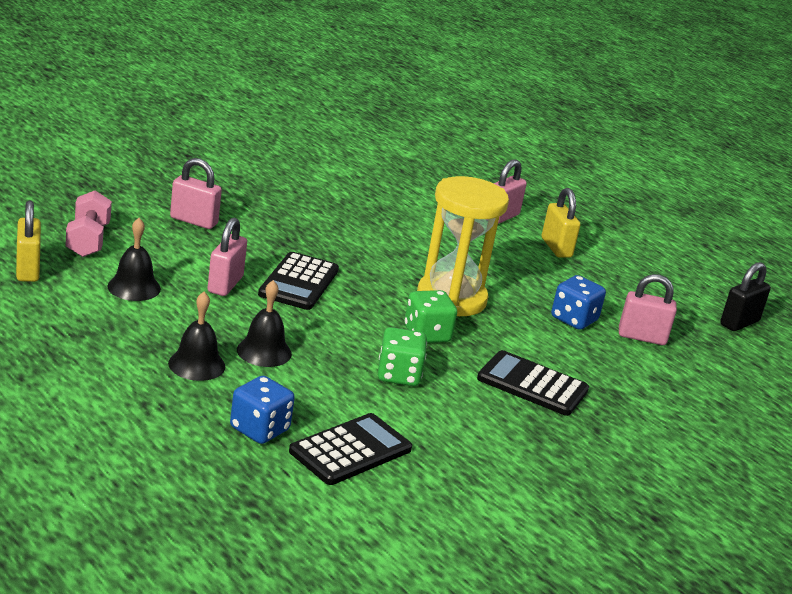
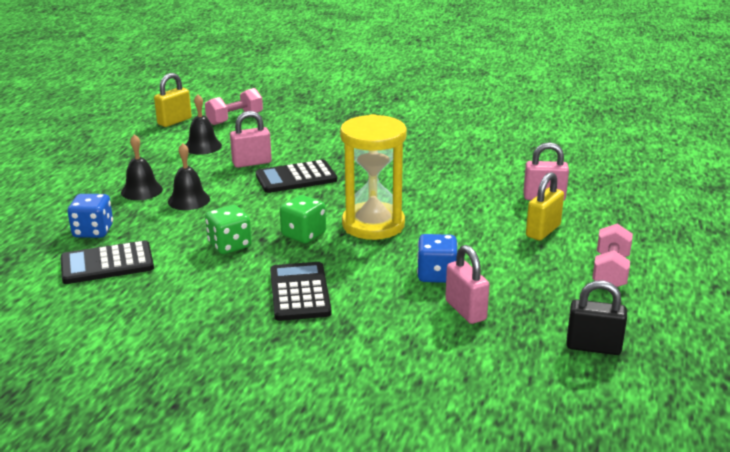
camera: 60 degrees right, 0 degrees up
pink padlock [170,158,222,229] -> none
black calculator [289,413,412,485] -> black calculator turned 150 degrees clockwise [61,240,154,284]
none -> pink dumbbell [592,223,633,287]

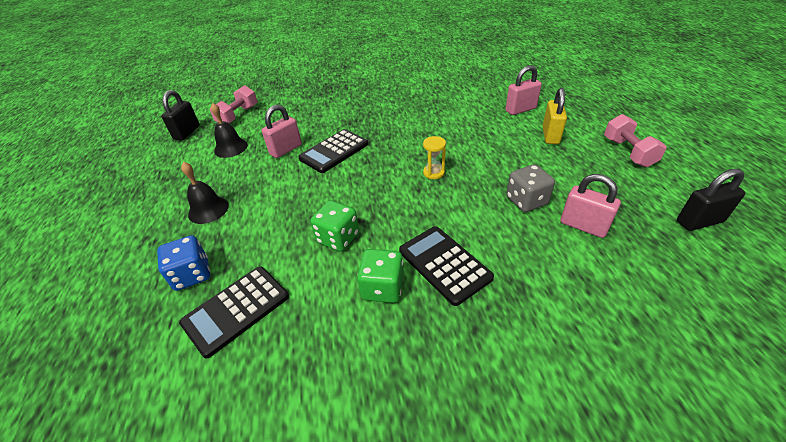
camera: 25 degrees left, 15 degrees up
yellow padlock [154,73,192,127] -> black padlock [161,90,200,141]
black bell [168,143,210,210] -> none
green dice [280,195,326,243] -> green dice moved to [357,249,404,303]
yellow hourglass [340,114,407,240] -> yellow hourglass [423,136,446,179], size x0.40
blue dice [417,234,458,283] -> grey dice [506,164,555,212]

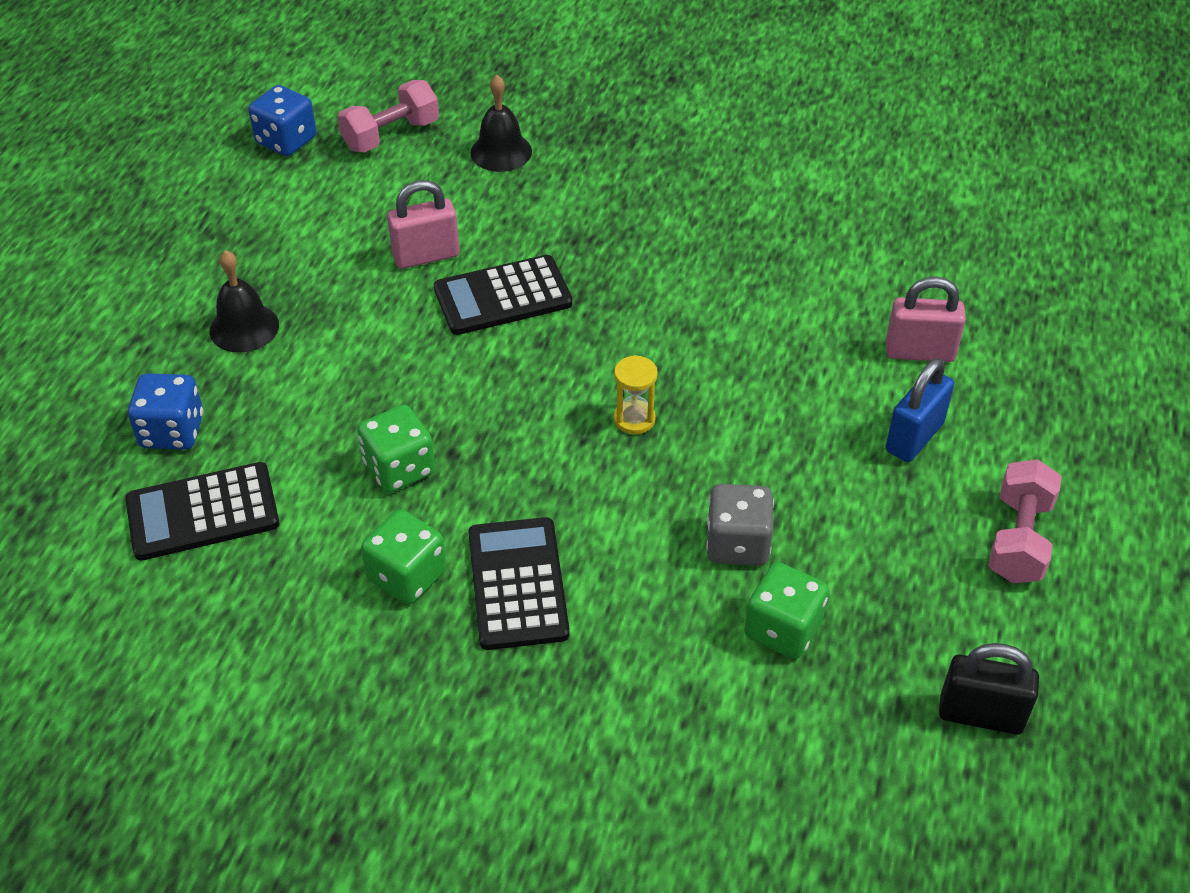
camera: 25 degrees right, 5 degrees up
black padlock [161,90,200,141] -> blue dice [248,85,316,156]
black bell [211,103,248,158] -> black bell moved to [470,75,532,172]
yellow padlock [542,88,567,144] -> blue padlock [886,358,954,462]
pink padlock [560,174,621,238] -> green dice [744,562,829,659]

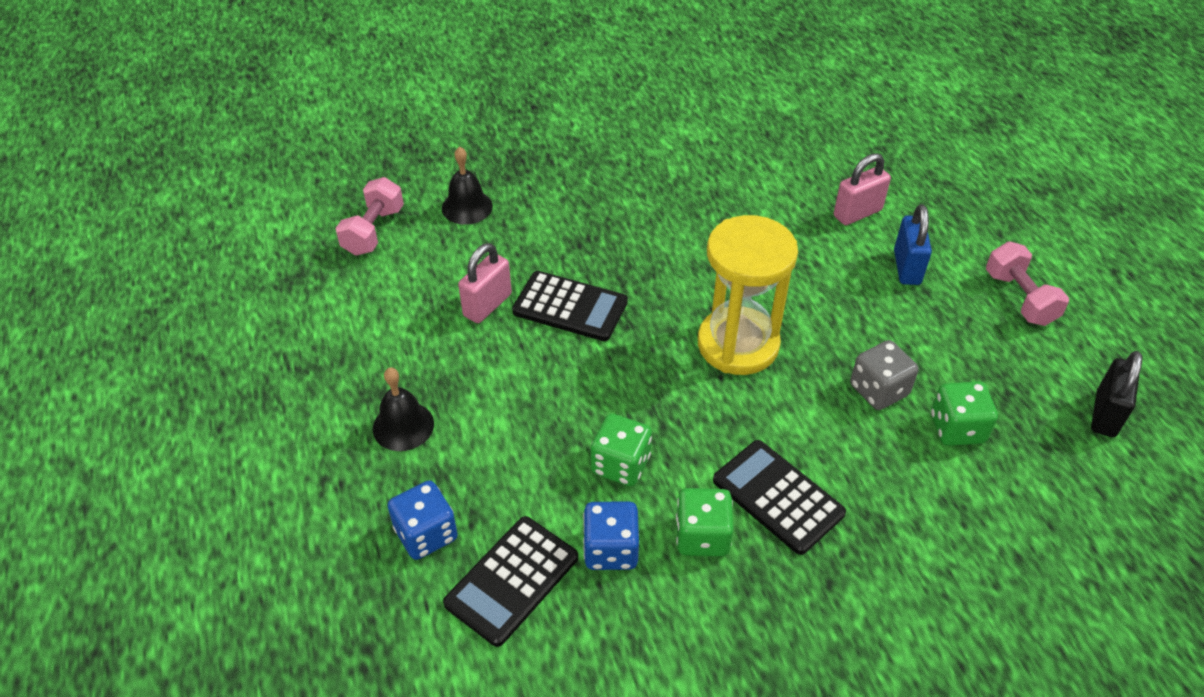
camera: 35 degrees left, 0 degrees up
blue dice [248,85,316,156] -> blue dice moved to [583,501,639,570]
black calculator [434,255,573,335] -> black calculator turned 105 degrees counterclockwise [512,271,628,341]
yellow hourglass [614,355,658,434] -> yellow hourglass [698,215,798,375], size x2.49
black padlock [939,643,1039,735] -> black padlock turned 45 degrees counterclockwise [1091,351,1142,437]

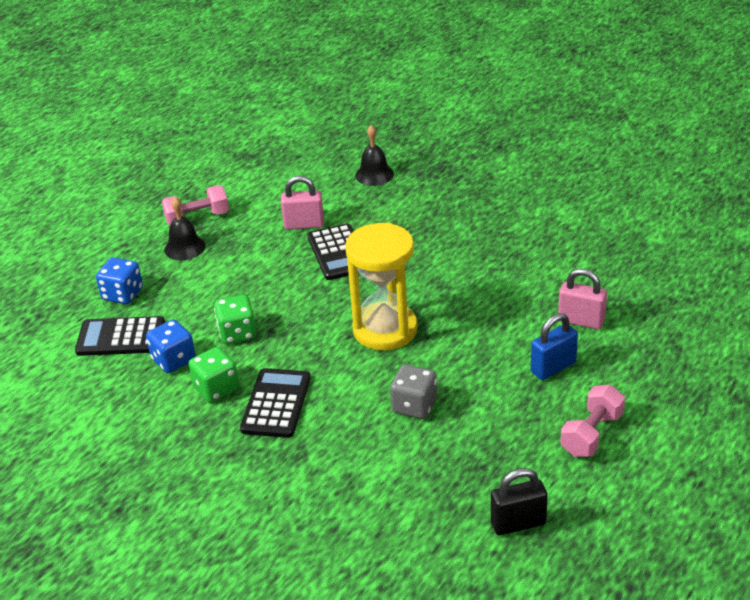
camera: 55 degrees right, 10 degrees down
pink dumbbell [335,177,404,256] -> pink dumbbell moved to [162,185,229,225]
green dice [931,381,998,446] -> none

